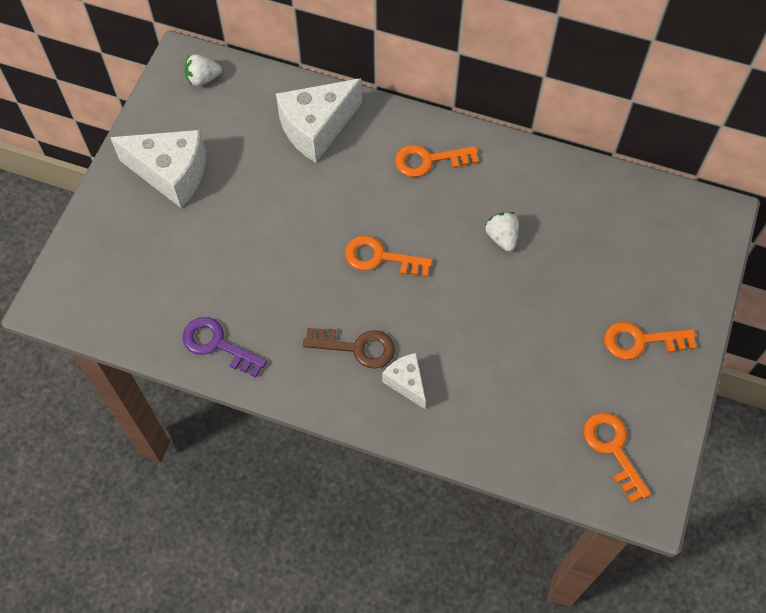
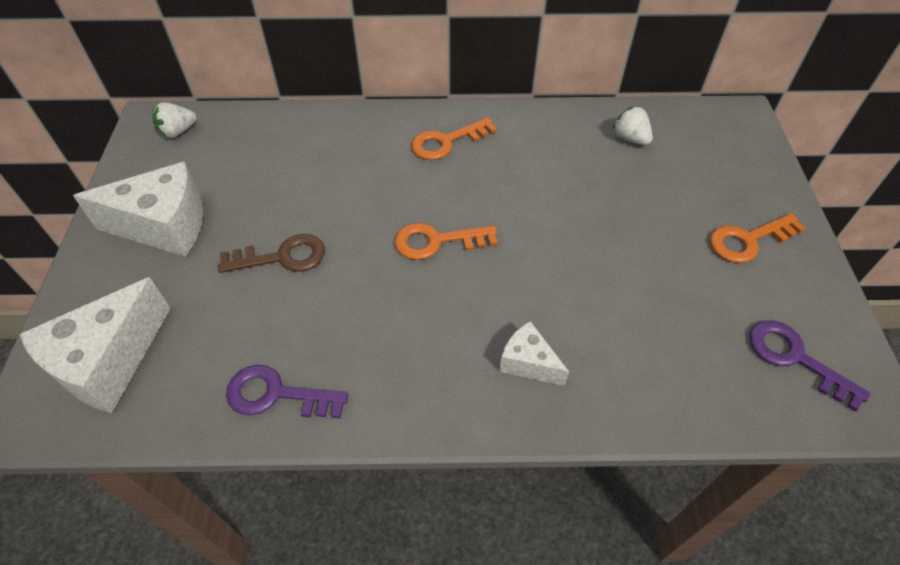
camera: 20 degrees left, 10 degrees down
white cheese [276,78,362,163] -> white cheese moved to [19,277,171,413]
brown key [303,328,395,369] -> brown key moved to [218,234,325,273]
white strawberry [485,212,519,252] -> white strawberry moved to [612,106,653,145]
orange key [583,413,651,503] -> purple key [749,320,871,412]

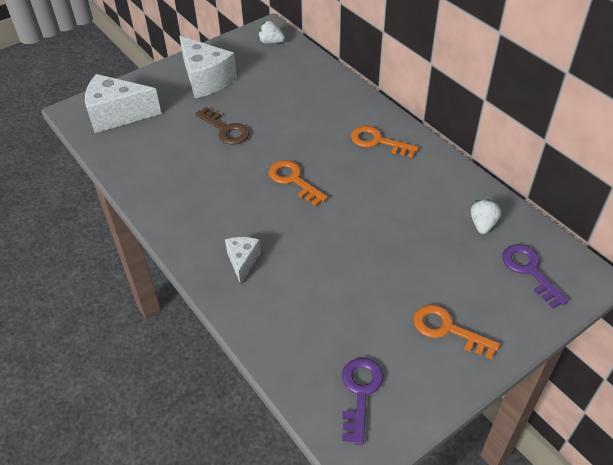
camera: 55 degrees right, 5 degrees down
purple key [226,365,349,418] -> purple key moved to [502,244,569,308]

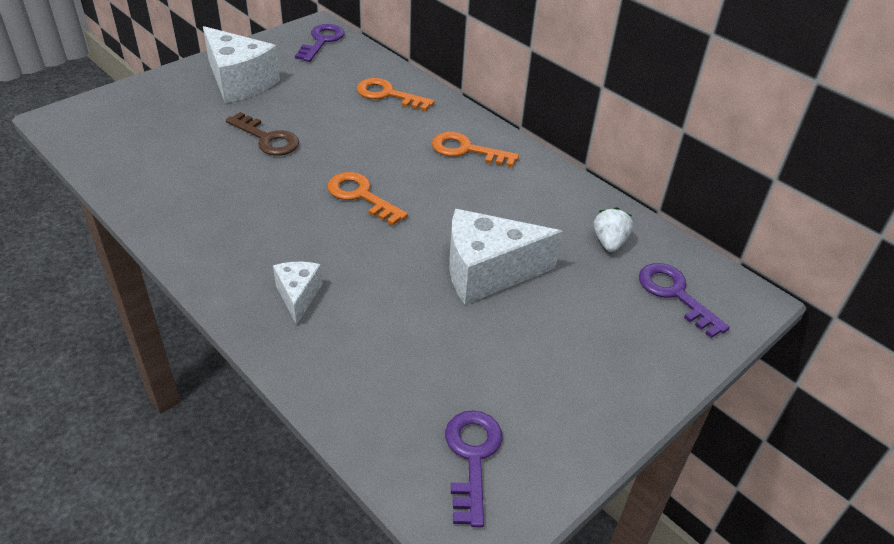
camera: 10 degrees left, 5 degrees down
white cheese [85,74,162,133] -> white cheese moved to [449,209,563,305]
white strawberry [258,21,285,44] -> purple key [295,24,344,62]
orange key [413,304,500,359] -> orange key moved to [357,78,434,111]

